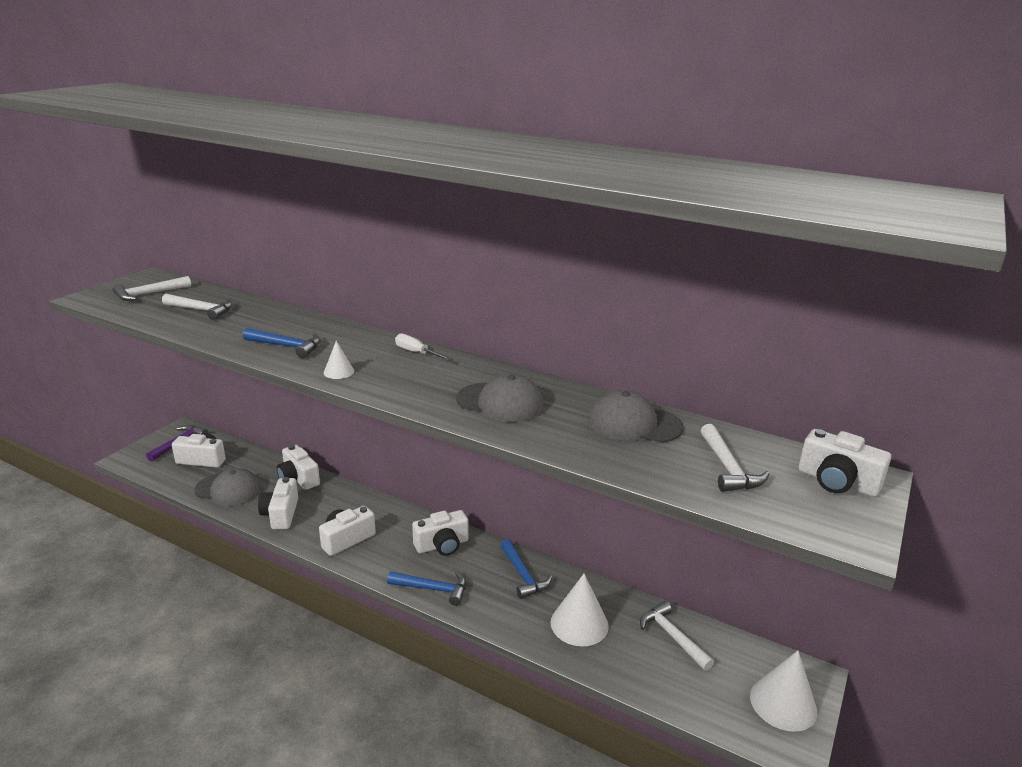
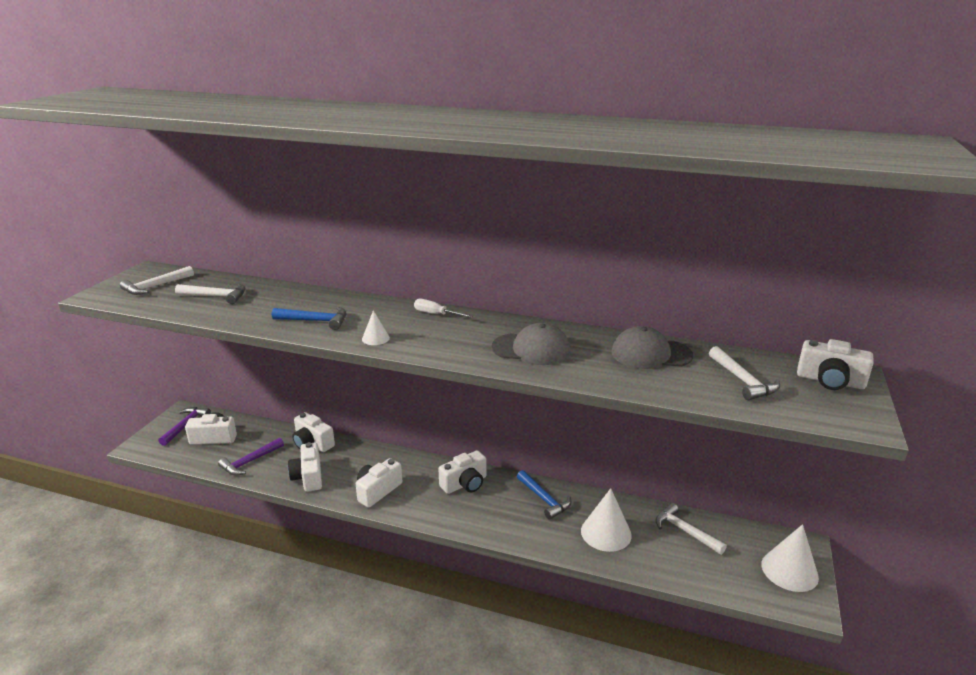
camera: 10 degrees left, 0 degrees up
grey cap [194,468,262,506] -> purple hammer [218,438,284,476]
blue hammer [387,571,466,606] -> none

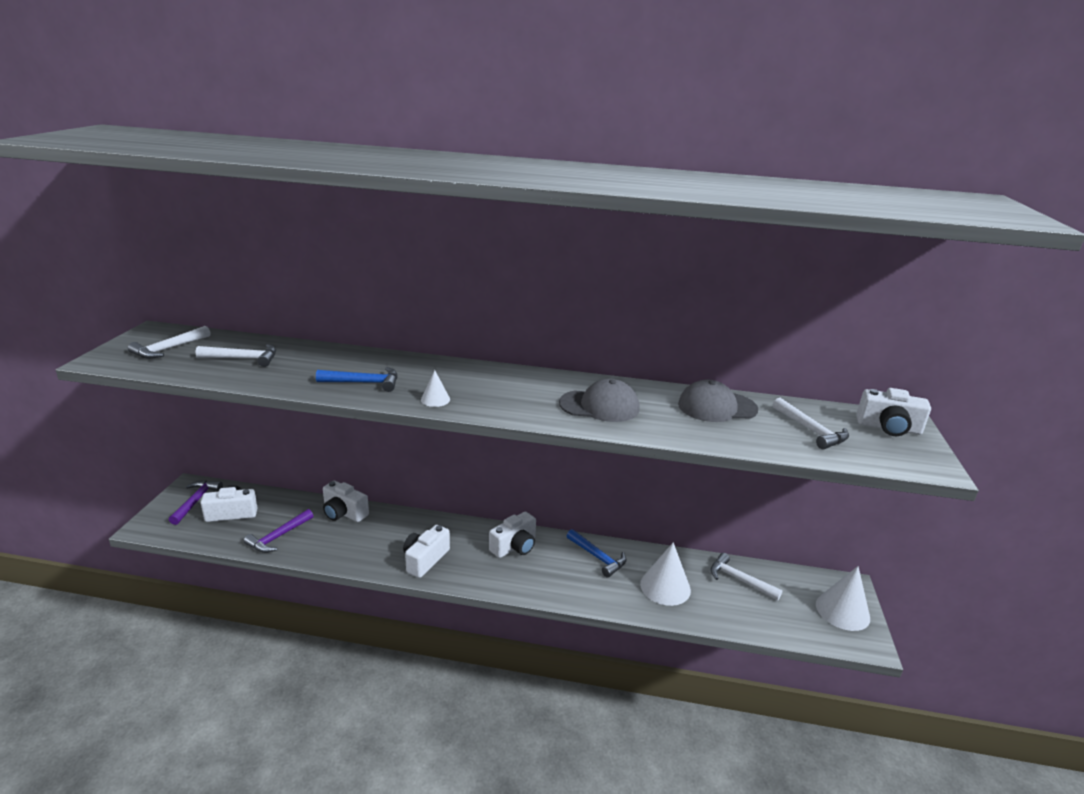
camera: 10 degrees left, 0 degrees up
white camera [288,442,322,492] -> none
white screwdriver [414,299,473,318] -> none

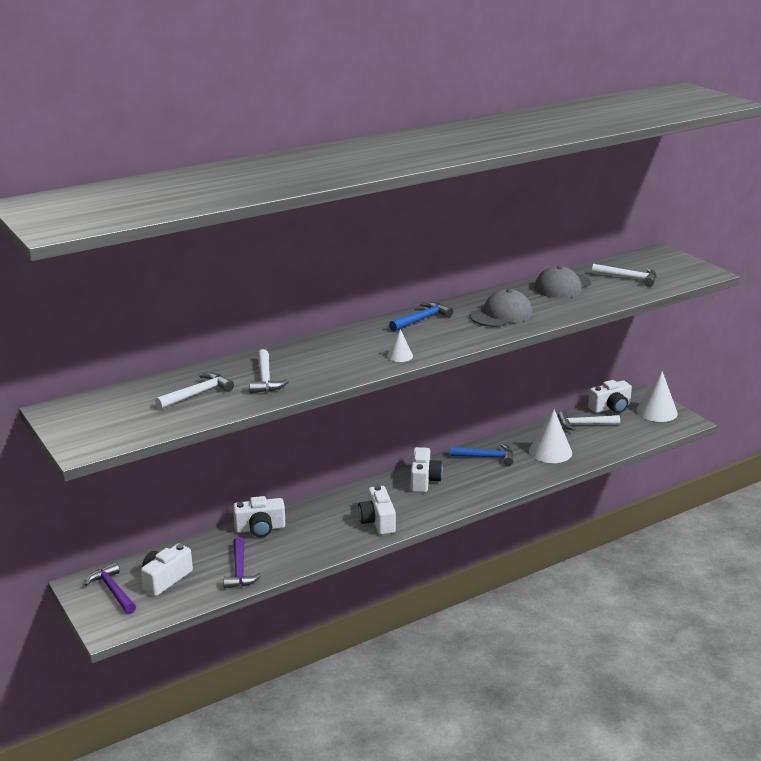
camera: 40 degrees left, 0 degrees up
white hammer [128,326,211,359] -> white hammer moved to [249,349,289,394]
blue hammer [316,367,397,392] -> blue hammer moved to [389,302,453,331]
white camera [856,388,931,436] -> white camera moved to [588,380,632,413]

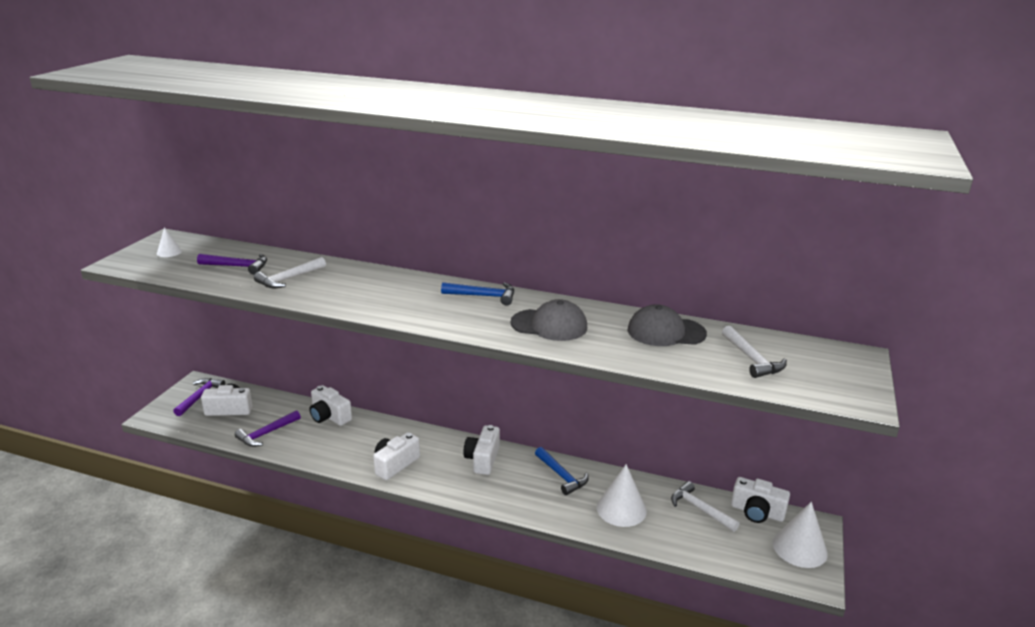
camera: 50 degrees right, 0 degrees up
white hammer [155,372,234,410] -> purple hammer [197,254,267,275]
white cone [387,329,413,362] -> white cone moved to [157,227,182,257]
white camera [411,447,443,492] -> white camera turned 135 degrees clockwise [463,425,500,475]

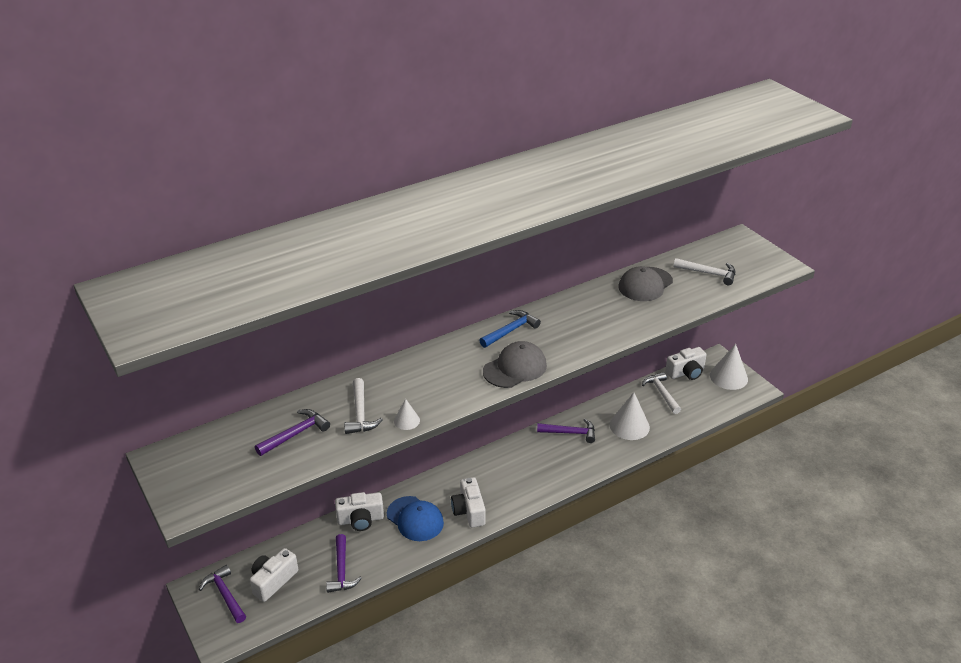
camera: 50 degrees left, 10 degrees up
white cone [157,227,182,257] -> white cone moved to [394,399,420,430]
white camera [463,425,500,475] -> none
grey cap [510,299,587,341] -> grey cap moved to [483,341,547,388]
blue hammer [535,447,589,495] -> purple hammer [537,419,595,443]
white hammer [671,481,740,532] -> white hammer turned 75 degrees clockwise [642,372,681,414]
none -> blue cap [387,496,444,541]

